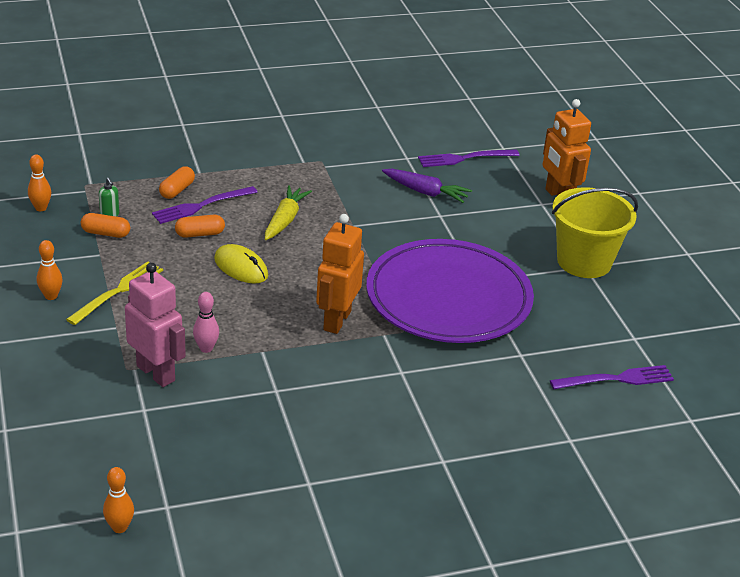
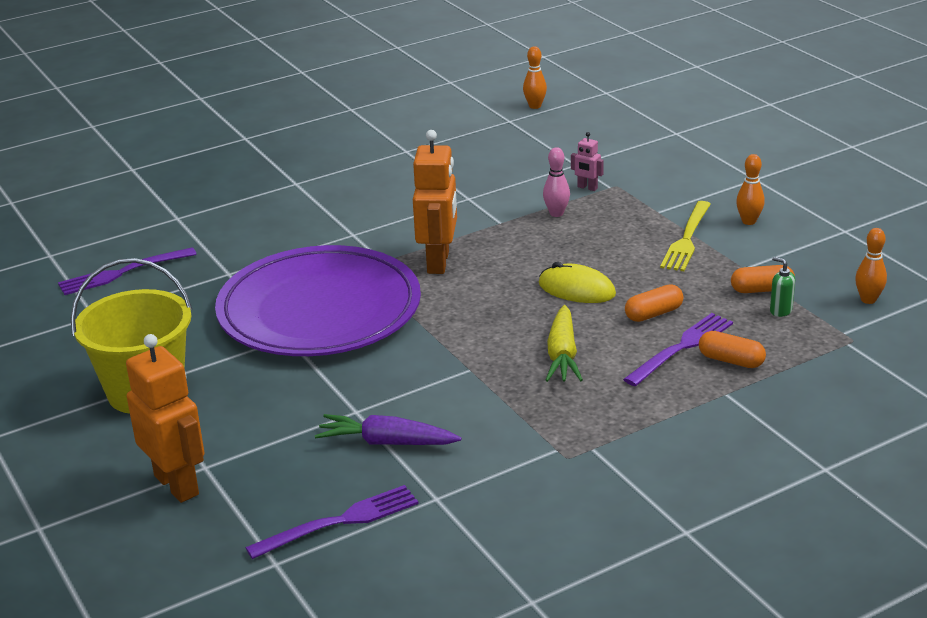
camera: 170 degrees right, 5 degrees down
pink robot [125,263,186,387] -> pink robot [571,132,604,191], size x0.46
orange capsule [159,166,195,199] -> orange capsule turned 75 degrees counterclockwise [699,331,766,368]

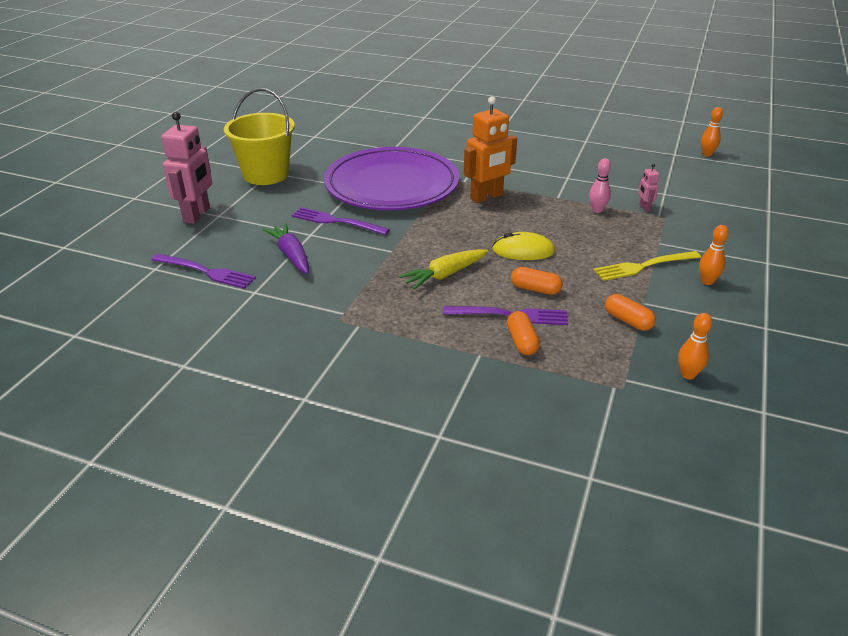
camera: 50 degrees right, 5 degrees up
purple fork [58,247,197,295] -> purple fork moved to [292,207,390,235]
orange robot [126,334,205,503] -> pink robot [161,112,212,224]
yellow mouse [539,262,616,303] -> yellow mouse turned 75 degrees counterclockwise [492,232,555,260]
green soap dispenser [770,257,795,317] -> none

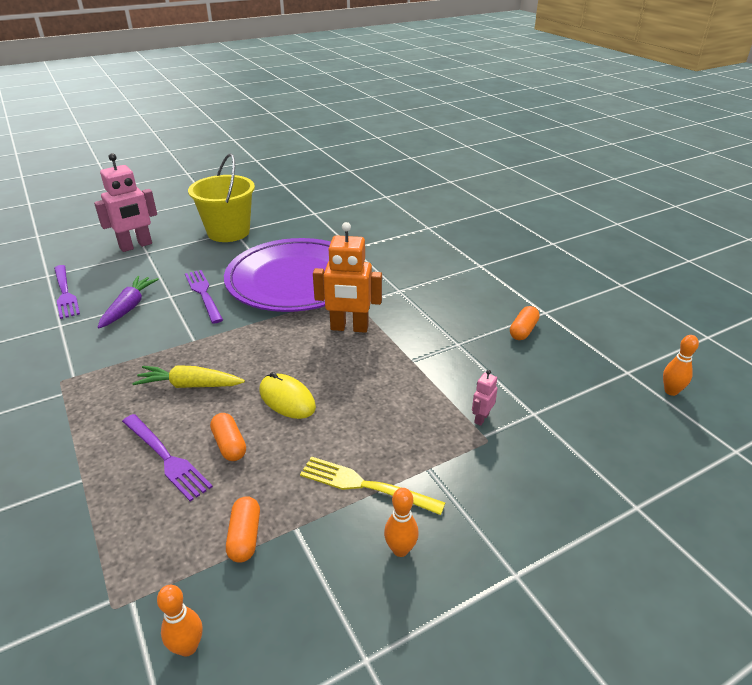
camera: 40 degrees right, 0 degrees up
orange capsule [507,311,540,355] -> orange capsule moved to [510,306,540,340]
pink bowling pin [589,158,611,213] -> none

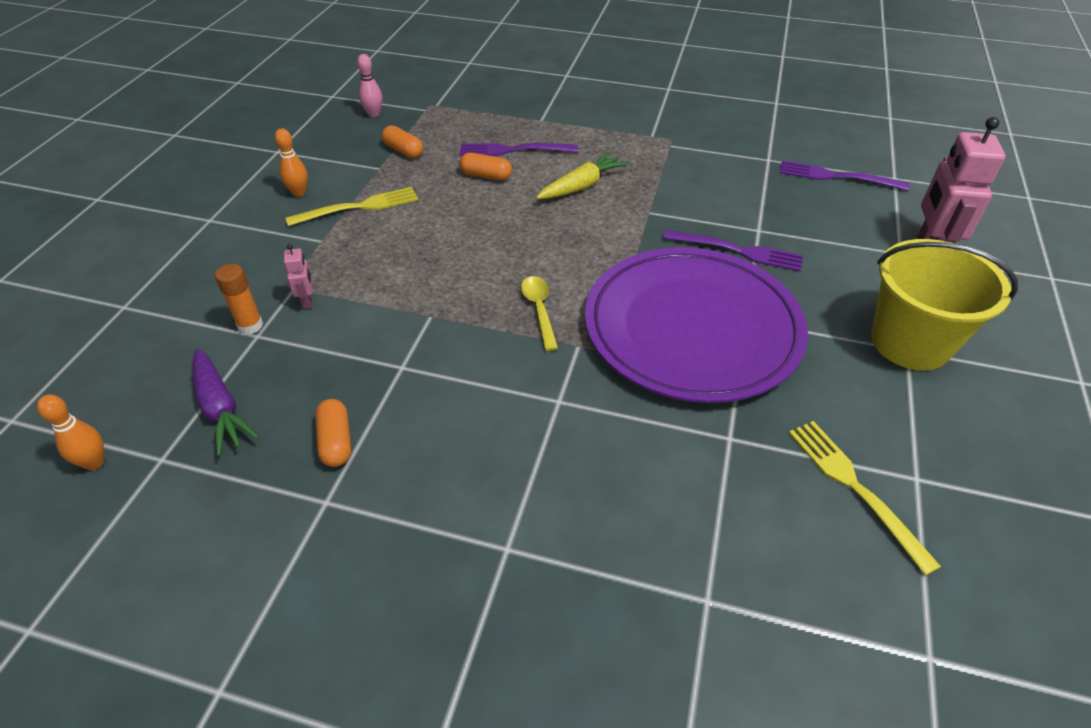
camera: 135 degrees right, 10 degrees up
purple carrot [98,276,159,328] -> purple carrot moved to [193,348,259,456]
orange bowling pin [157,585,203,657] -> pink bowling pin [357,54,382,117]
yellow mouse [260,372,316,419] -> none
orange robot [313,222,382,333] -> yellow spoon [521,276,558,351]
none -> orange glue stick [215,264,263,335]
none -> yellow fork [789,421,941,576]

